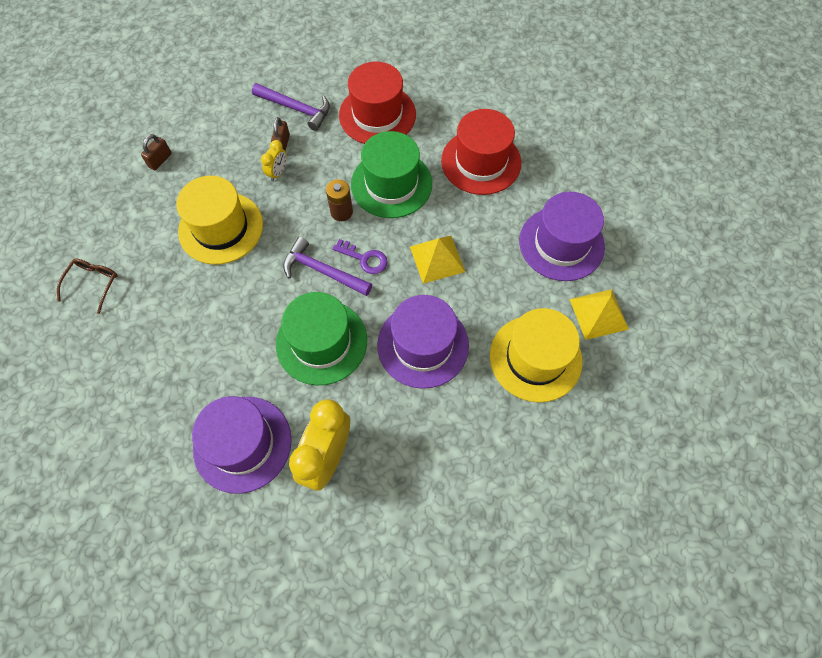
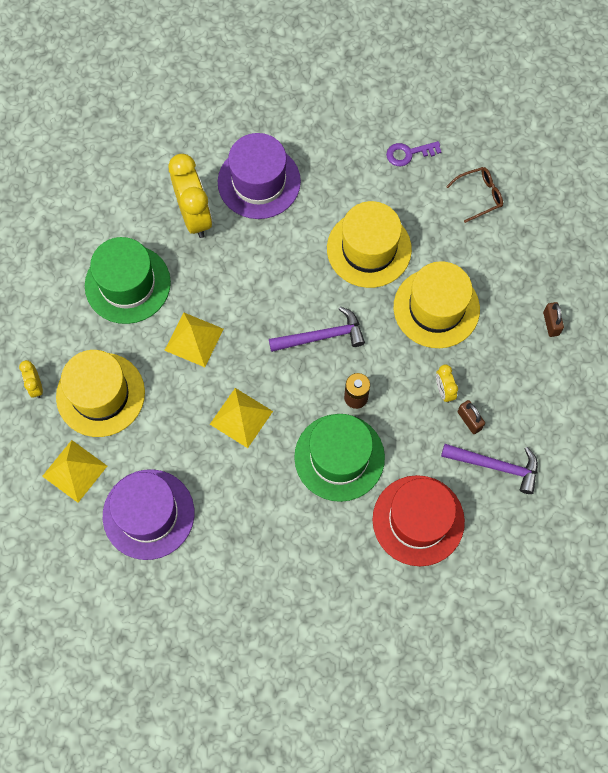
camera: 140 degrees right, 5 degrees up
brown glasses [57,258,118,314] -> brown glasses turned 90 degrees counterclockwise [446,167,503,223]
purple hammer [252,83,330,131] -> purple hammer turned 150 degrees counterclockwise [441,444,538,494]
green hat [276,292,367,385] -> green hat moved to [85,237,171,324]
purple key [333,239,388,274] -> purple key moved to [386,141,441,166]
purple hat [377,295,469,389] -> yellow pyramid [164,313,224,367]
red hat [441,109,521,195] -> none
none -> yellow clock [19,360,43,398]
none -> yellow hat [327,201,412,288]

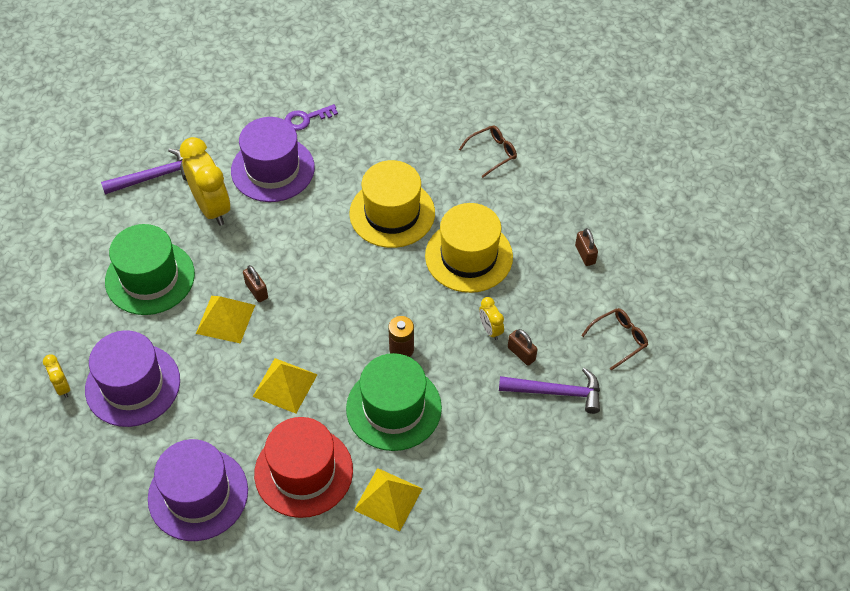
camera: 10 degrees left, 15 degrees down
yellow pyramid [42,440,107,503] -> yellow pyramid moved to [354,468,423,532]
yellow hat [56,350,145,437] -> purple hat [85,330,180,427]
purple hammer [269,306,365,352] -> purple hammer moved to [101,148,187,195]
red hat [372,475,465,566] -> red hat moved to [254,417,353,518]
purple key [386,141,441,166] -> purple key moved to [285,104,338,131]
none -> brown padlock [243,265,268,302]
none -> brown glasses [581,308,648,370]

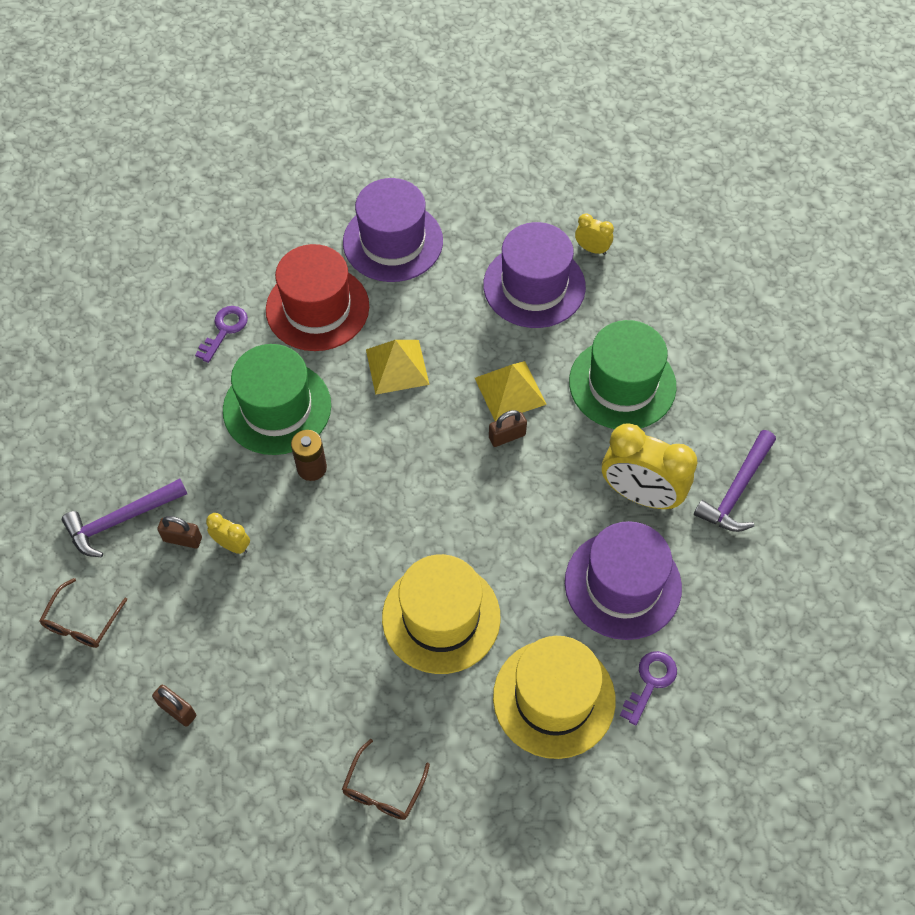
camera: 145 degrees right, 5 degrees up
brown padlock [243,265,268,302] -> brown padlock turned 45 degrees counterclockwise [489,410,527,447]
yellow pyramid [354,468,423,532] -> purple key [195,306,248,363]
yellow hat [425,203,513,293] -> yellow hat moved to [493,636,616,759]

